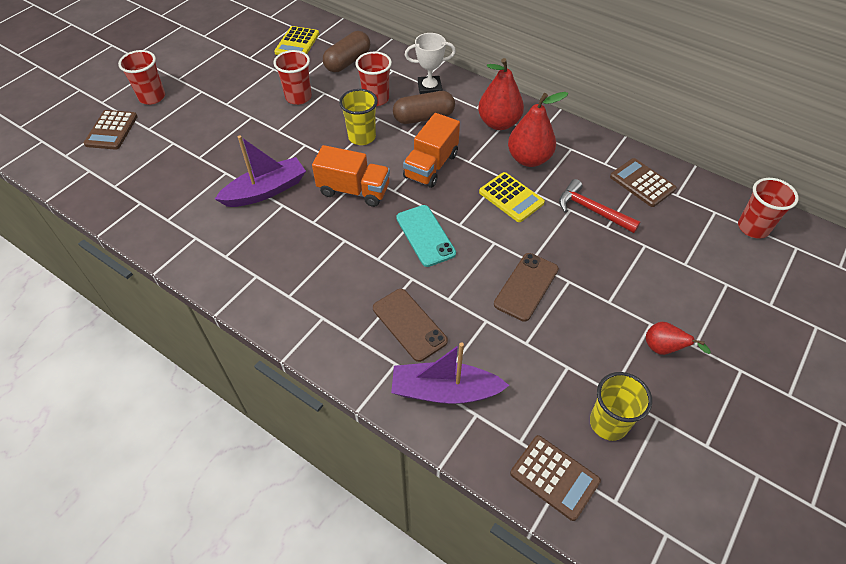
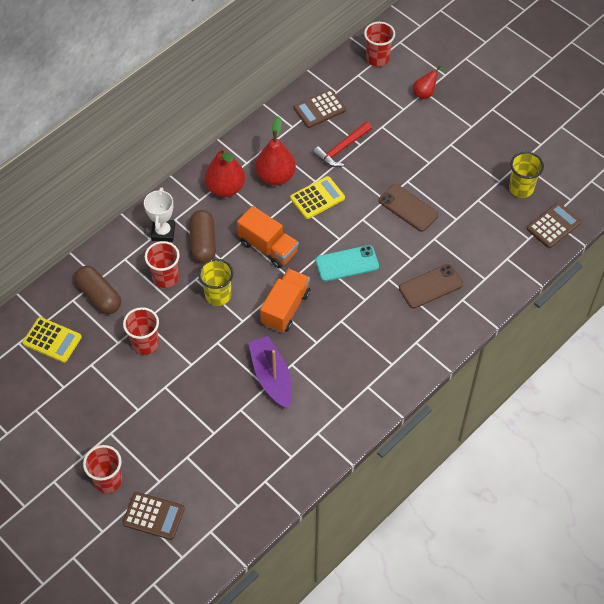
camera: 80 degrees left, 5 degrees up
purple boat [391,342,510,404] -> none
red pear [646,322,711,355] -> red pear moved to [413,66,444,99]

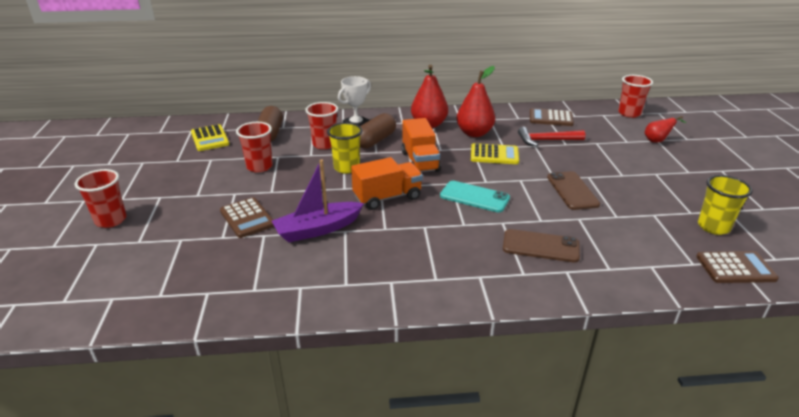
camera: 40 degrees right, 25 degrees down
brown calculator [122,492,185,540] -> brown calculator moved to [220,197,274,238]
purple boat [248,336,292,408] -> purple boat turned 135 degrees counterclockwise [272,160,364,243]

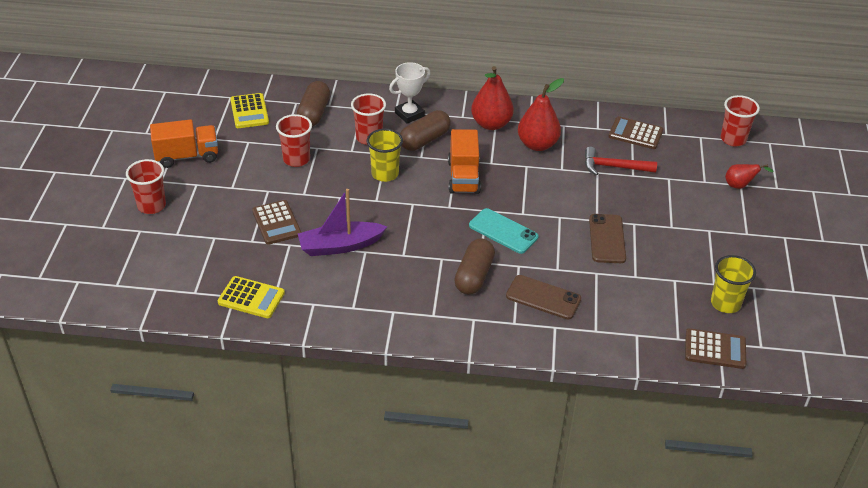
camera: 10 degrees right, 10 degrees up
orange truck [351,157,423,210] -> orange truck moved to [150,119,218,168]
yellow calculator [471,143,519,164] -> yellow calculator moved to [217,276,285,318]
none -> brown capsule [454,238,495,295]

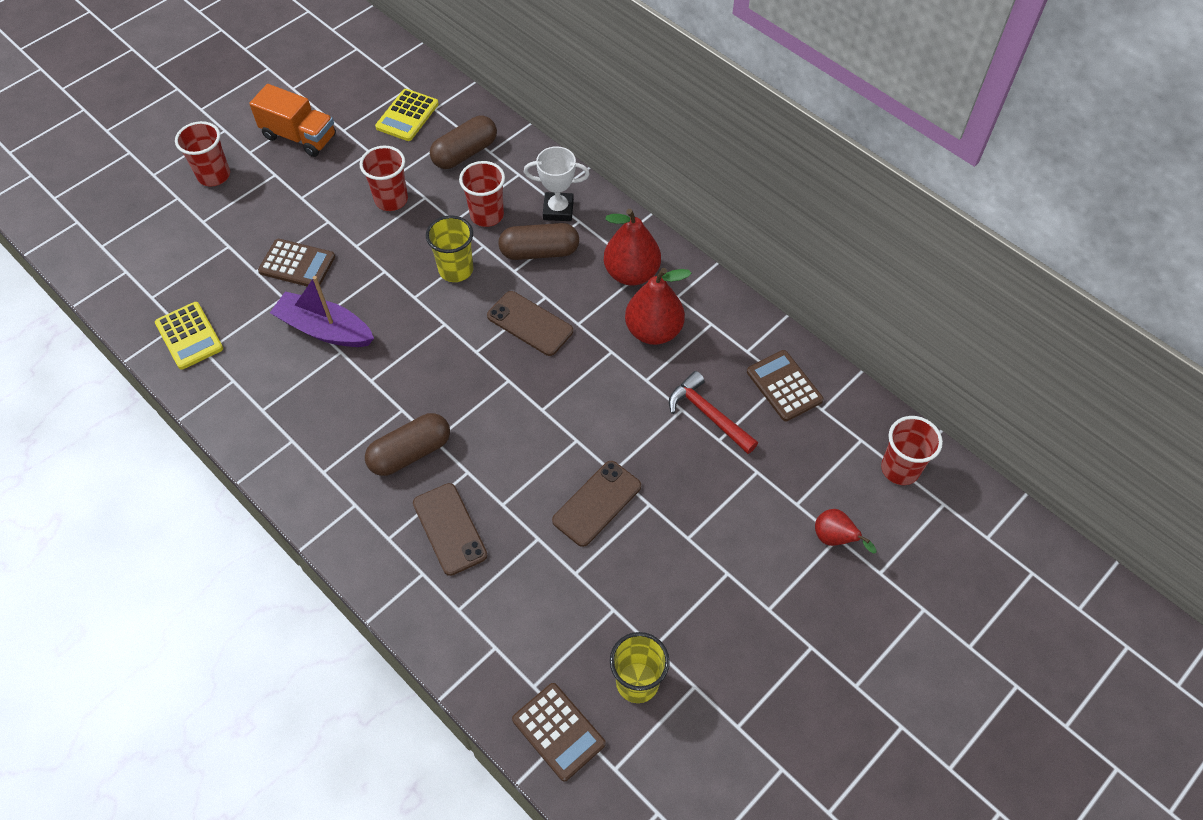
camera: 40 degrees right, 15 degrees up
brown calculator [252,200,301,245] -> brown calculator turned 90 degrees counterclockwise [258,239,335,286]
orange truck [448,129,481,194] -> brown phone [487,291,573,356]
turquoise phone [469,208,539,254] -> none

